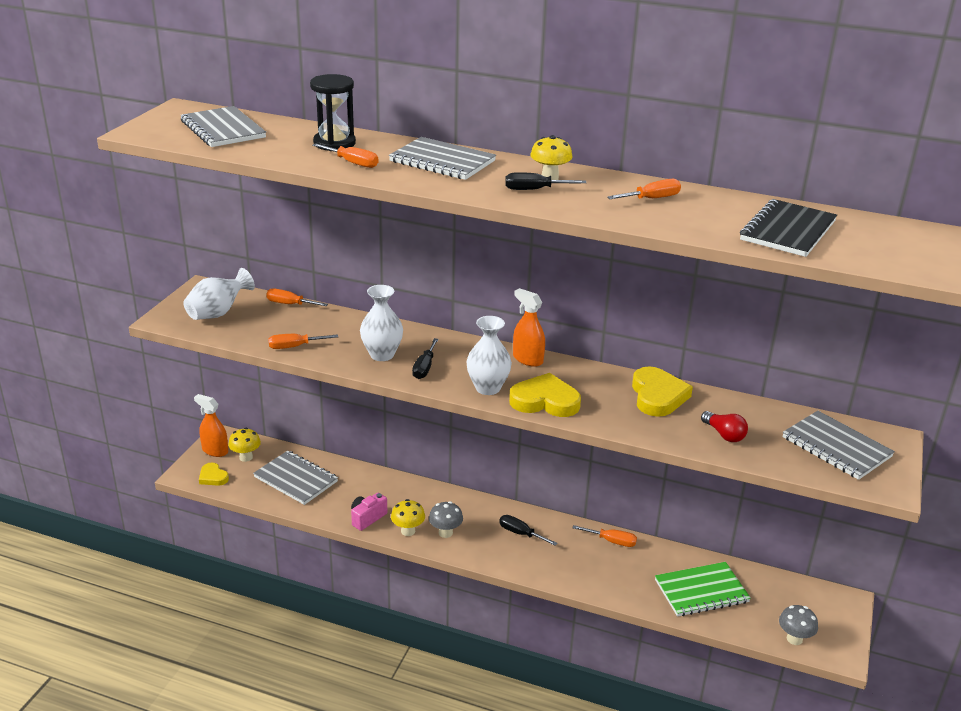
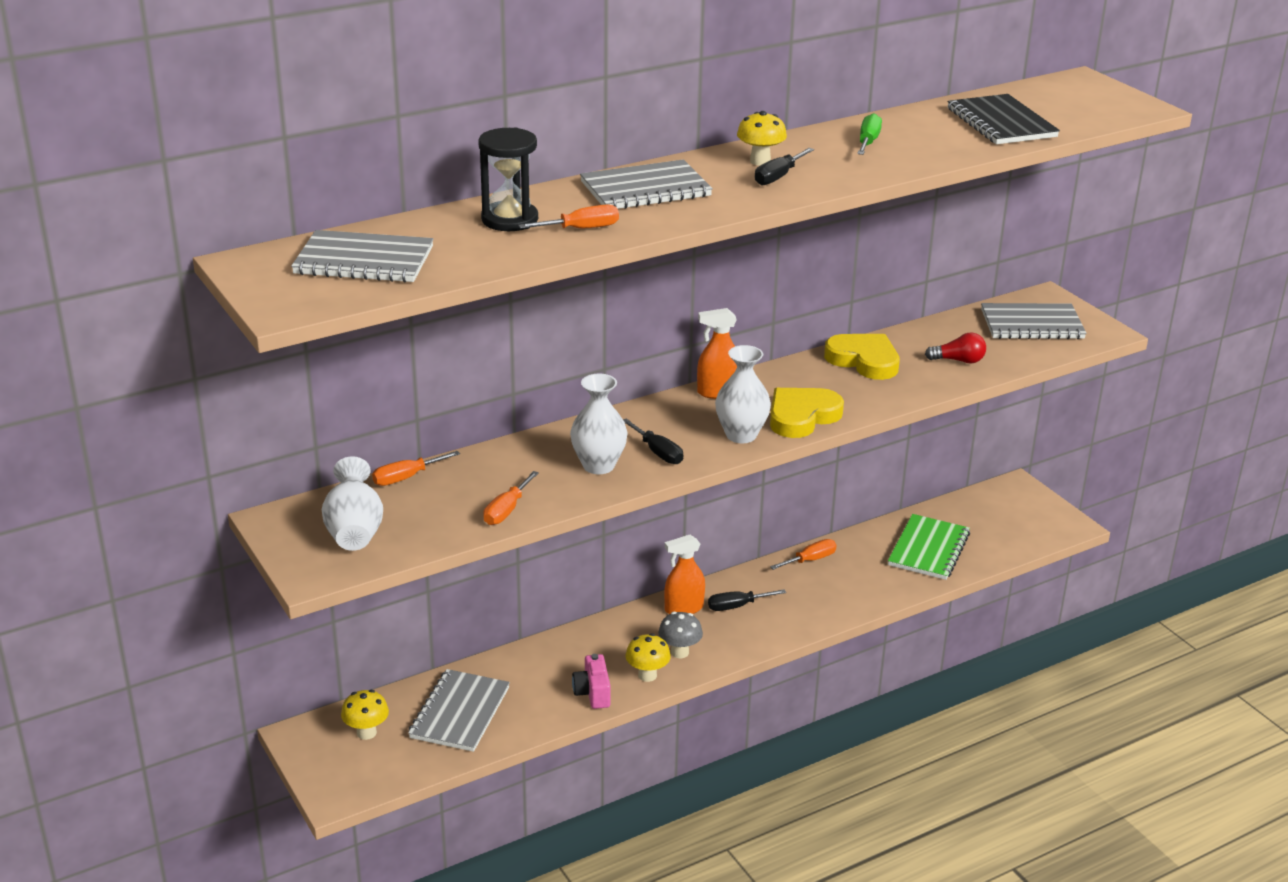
camera: 50 degrees left, 0 degrees up
orange spray bottle [194,394,228,457] -> orange spray bottle moved to [664,535,705,614]
yellow heart [199,463,229,486] -> none
grey notebook [253,450,338,505] -> grey notebook turned 60 degrees counterclockwise [408,669,510,752]
orange screwdriver [607,179,681,199] -> green screwdriver [857,113,882,155]
grey mushroom [779,605,818,645] -> none

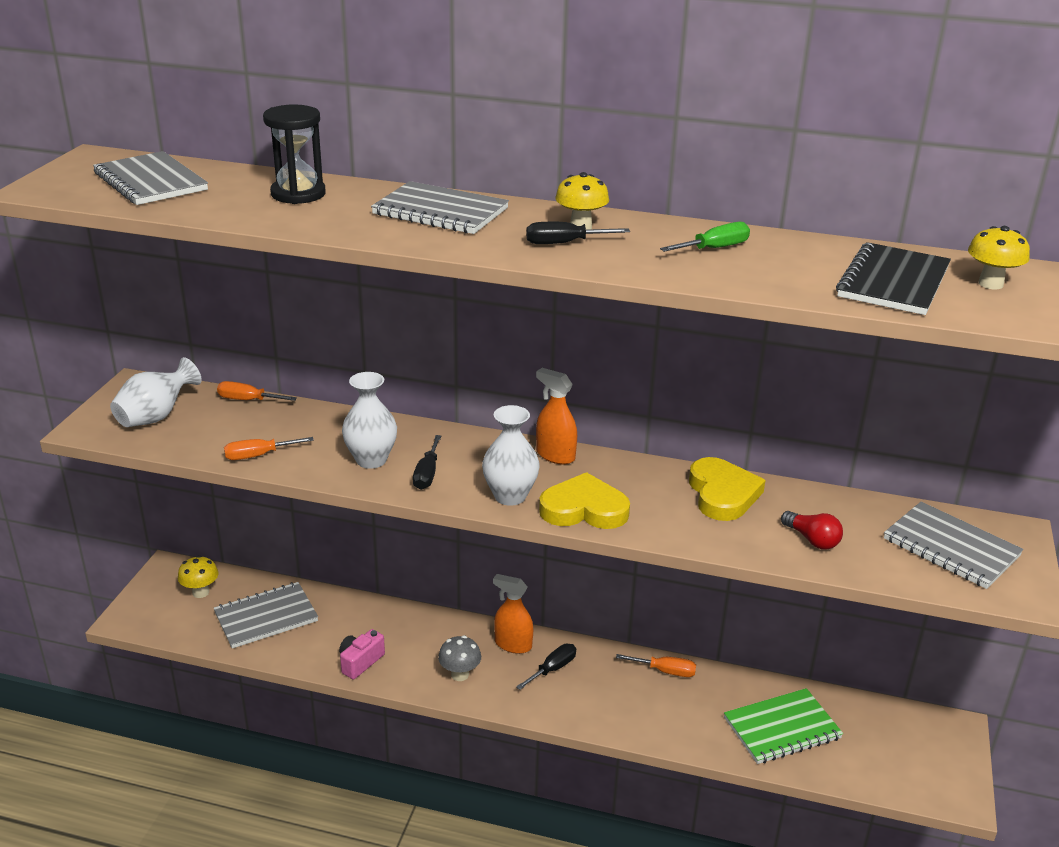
camera: 45 degrees right, 0 degrees up
orange screwdriver [518,204,619,229] -> none
yellow mushroom [625,633,671,682] -> yellow mushroom moved to [968,226,1030,289]
black screwdriver [708,589,786,611] -> black screwdriver turned 105 degrees clockwise [516,644,576,690]

